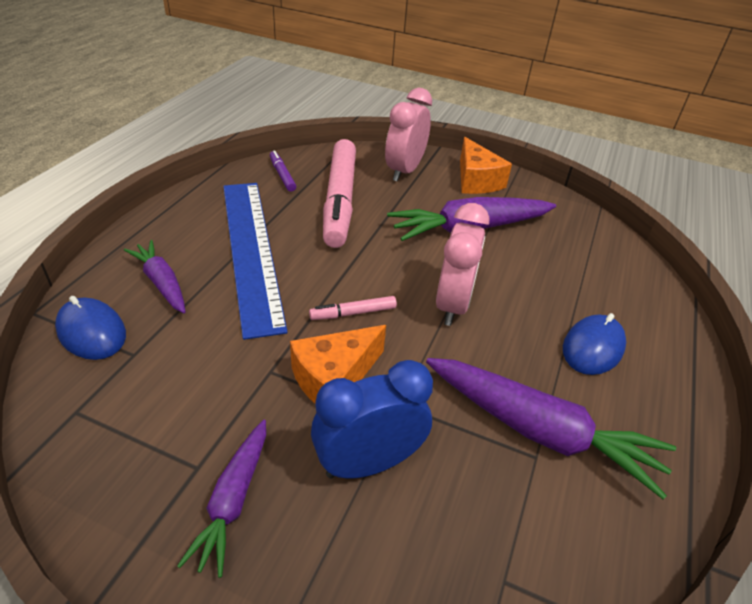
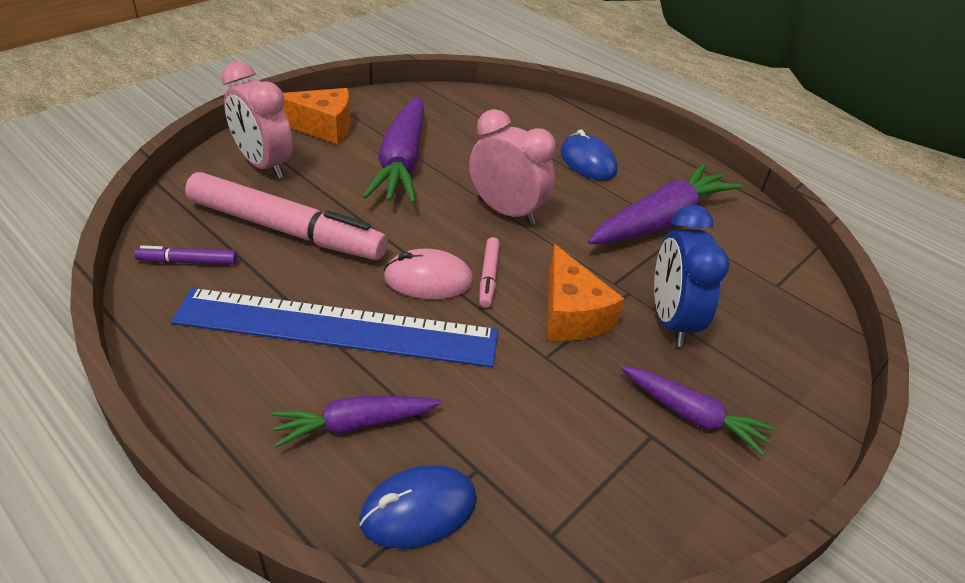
camera: 70 degrees left, 0 degrees up
none -> pink mouse [383,249,473,299]

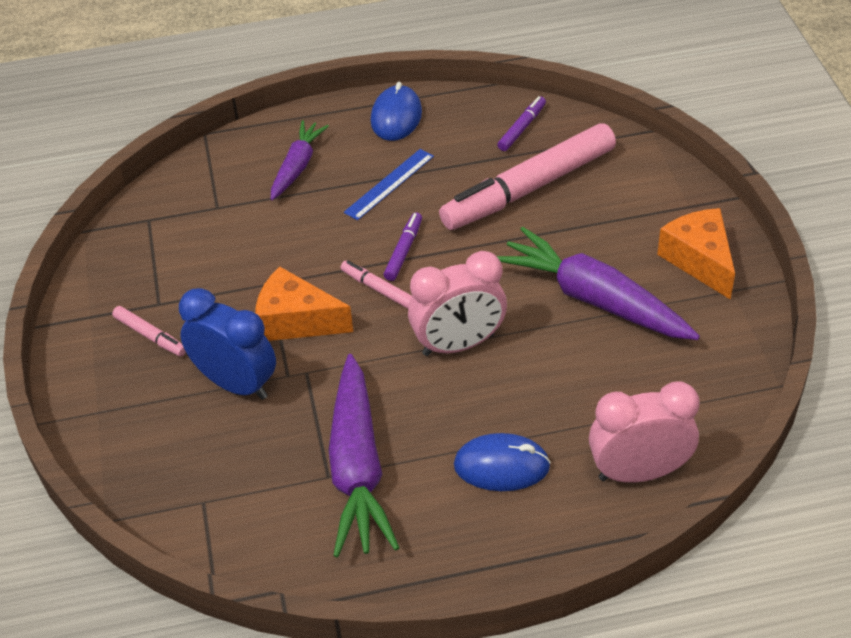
camera: 130 degrees right, 5 degrees up
blue ruler [171,288,498,367] -> blue ruler [344,149,434,221], size x0.45
pink clock [221,62,293,178] -> pink clock moved to [589,381,700,483]
orange cheese [283,88,351,144] -> orange cheese turned 120 degrees clockwise [657,208,735,300]
blue mouse [359,465,477,549] -> blue mouse moved to [371,82,422,141]
pink mouse [383,249,473,299] -> purple marker [384,212,422,281]
purple carrot [621,366,775,456] -> pink marker [112,306,186,357]

